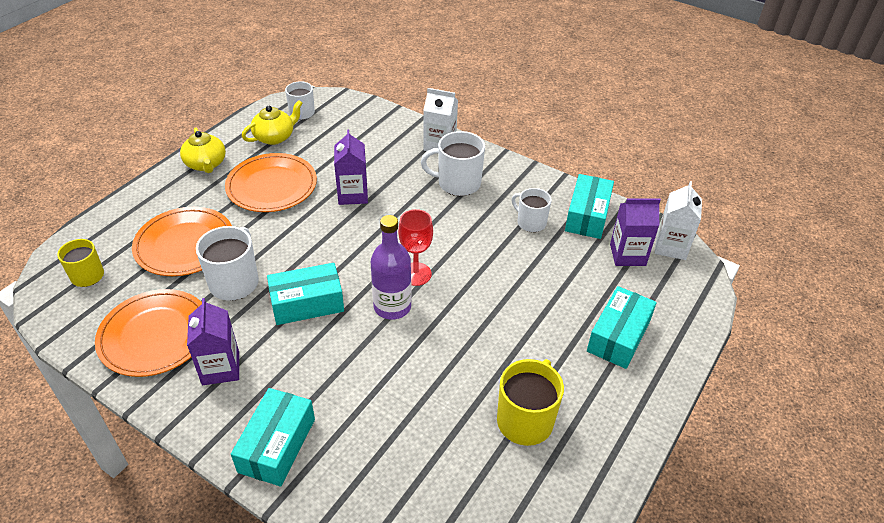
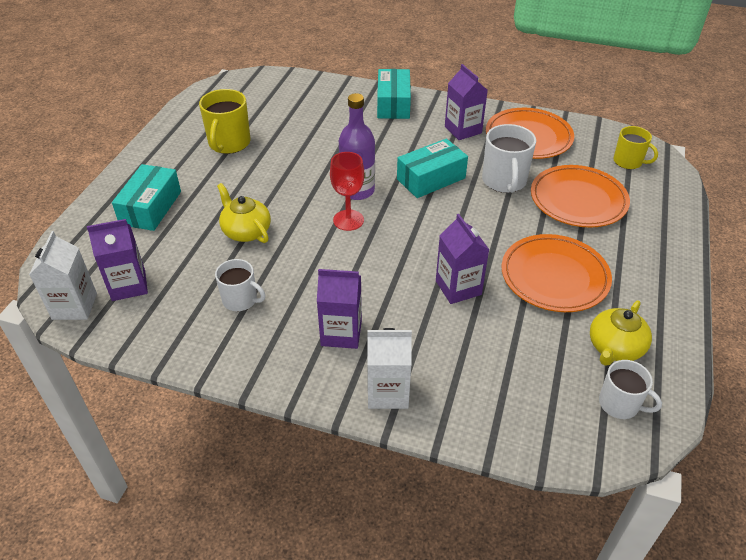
camera: 165 degrees right, 0 degrees up
yellow teapot [180,128,226,173] -> yellow teapot moved to [217,183,271,243]
white mug [421,131,485,196] -> purple carton [317,269,362,349]
turquoise box [565,174,614,239] -> none

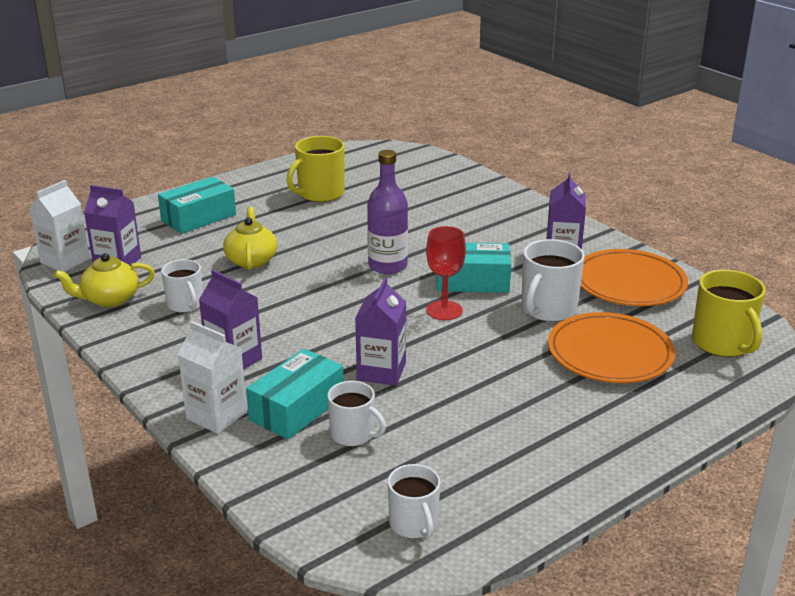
camera: 35 degrees right, 15 degrees down
red goblet [330,152,364,231] -> red goblet moved to [426,226,466,320]
turquoise box [377,69,411,119] -> turquoise box moved to [246,349,344,439]
orange plate [502,234,612,312] -> none
yellow teapot [590,300,652,366] -> yellow teapot moved to [54,253,155,307]
yellow mug [613,126,658,169] -> yellow mug [692,270,766,357], size x1.53
none -> white mug [327,381,386,447]

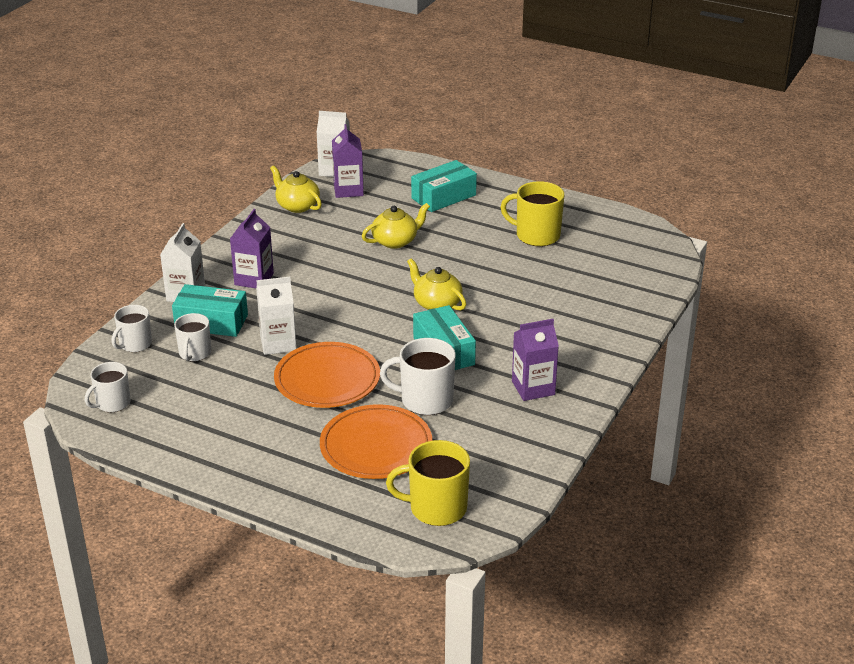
camera: 65 degrees right, 5 degrees up
turquoise box [158,177,236,234] -> turquoise box turned 60 degrees counterclockwise [411,160,477,212]
white mug [161,259,203,313] -> white mug moved to [112,305,152,352]
purple carton [355,277,406,386] -> white carton [256,277,297,355]
purple bottle [367,150,408,274] -> yellow teapot [407,258,466,310]
red goblet [426,226,466,320] -> none
orange plate [580,249,688,306] -> orange plate moved to [274,342,380,408]
yellow mug [692,270,766,357] -> yellow mug turned 45 degrees clockwise [386,440,470,526]

